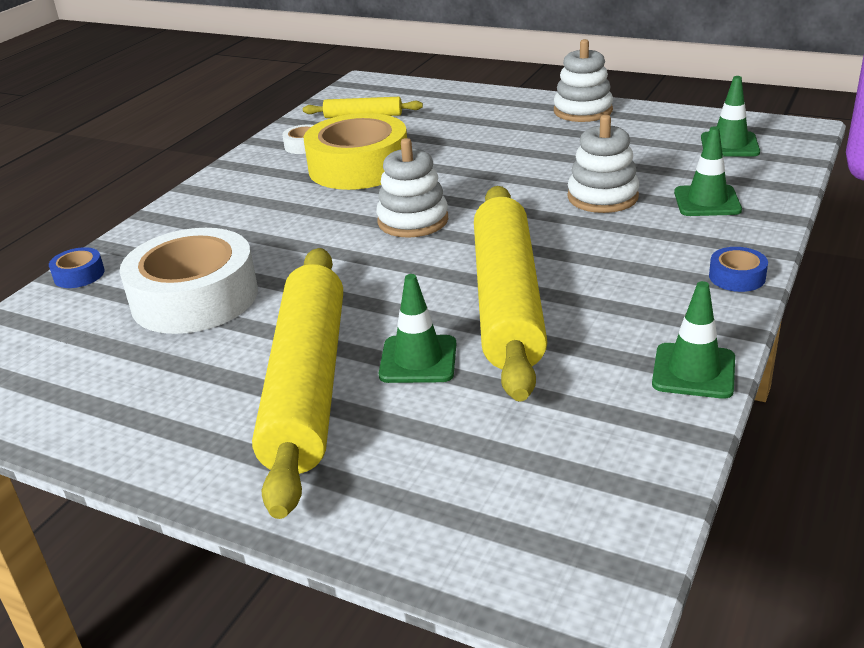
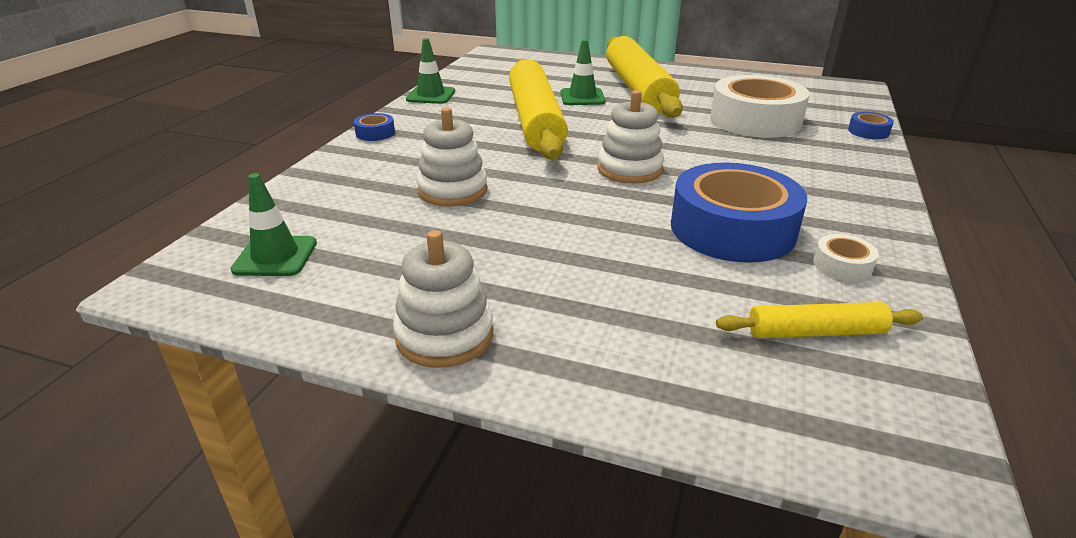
camera: 170 degrees right, 0 degrees up
yellow tape [304,113,407,190] -> blue tape [671,163,807,263]
green traffic cone [674,126,742,216] -> none

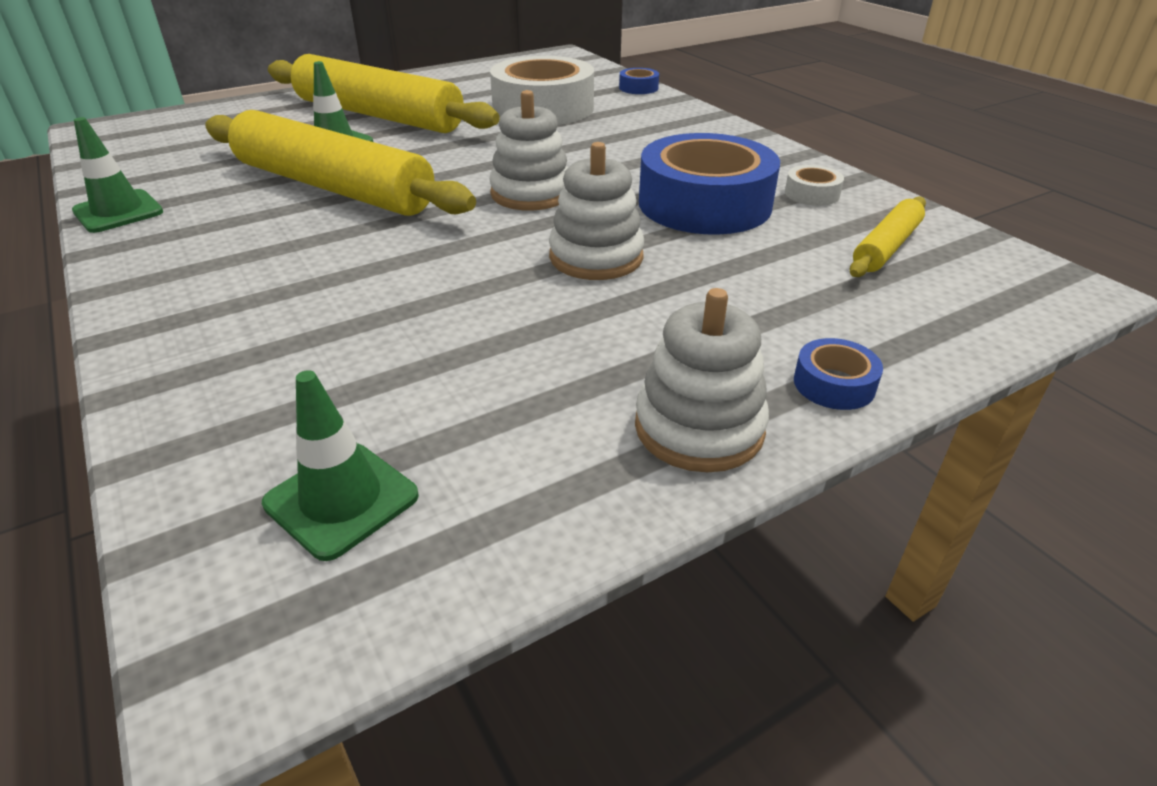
camera: 50 degrees left, 5 degrees up
blue tape [354,113,395,141] -> blue tape moved to [794,338,883,410]
white stacking toy [417,107,488,207] -> white stacking toy moved to [549,142,644,280]

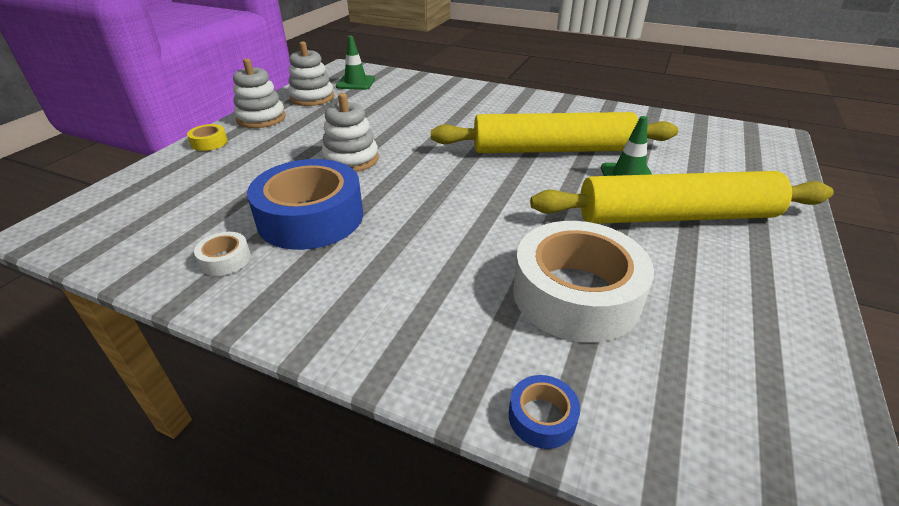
camera: 145 degrees right, 0 degrees up
green traffic cone [72,117,163,233] -> none
white stacking toy [490,90,568,211] -> white stacking toy moved to [288,41,334,106]
blue tape [794,338,883,410] -> yellow tape [187,124,228,151]
yellow rolling pin [849,196,926,277] -> none

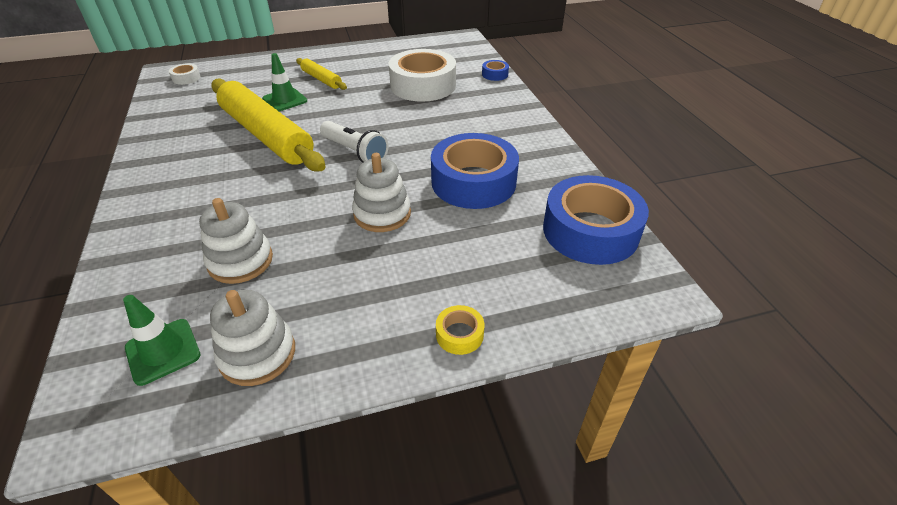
camera: 130 degrees left, 5 degrees up
white tape [194,232,251,276] -> white tape moved to [169,63,201,85]
white stacking toy [233,58,285,128] -> white stacking toy moved to [199,198,273,284]
yellow rolling pin [530,171,834,224] -> yellow rolling pin [296,58,347,90], size x0.47
none -> white flashlight [320,121,389,163]
none -> blue tape [543,175,649,265]

